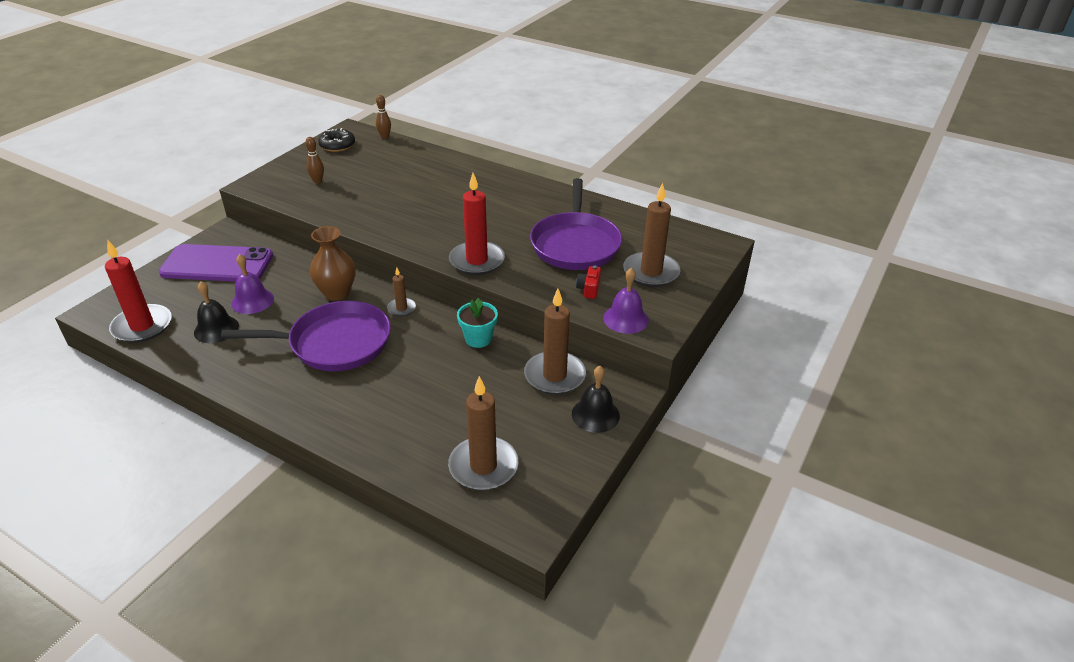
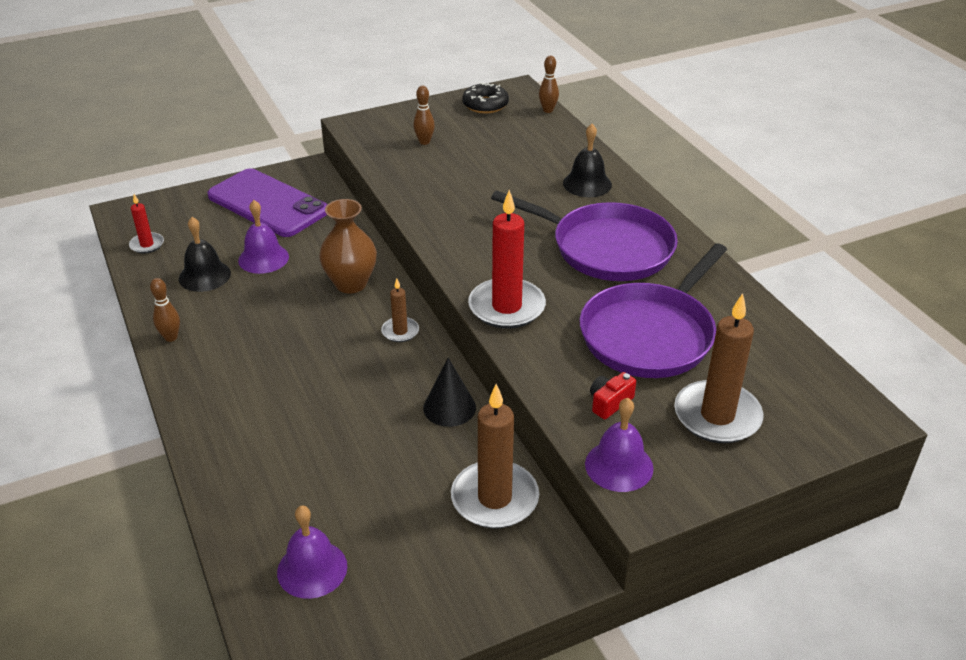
camera: 35 degrees right, 0 degrees up
red candle [105,241,172,343] -> red candle [129,194,164,254], size x0.51
purple pan [221,301,391,371] -> purple pan moved to [491,191,678,281]
brown candle [448,376,518,490] -> purple bell [277,506,347,599]
turquoise flower pot [457,298,498,348] -> black cone [423,358,476,427]
black bell [572,366,620,433] -> black bell moved to [563,124,612,197]
none -> brown bowling pin [150,278,180,342]

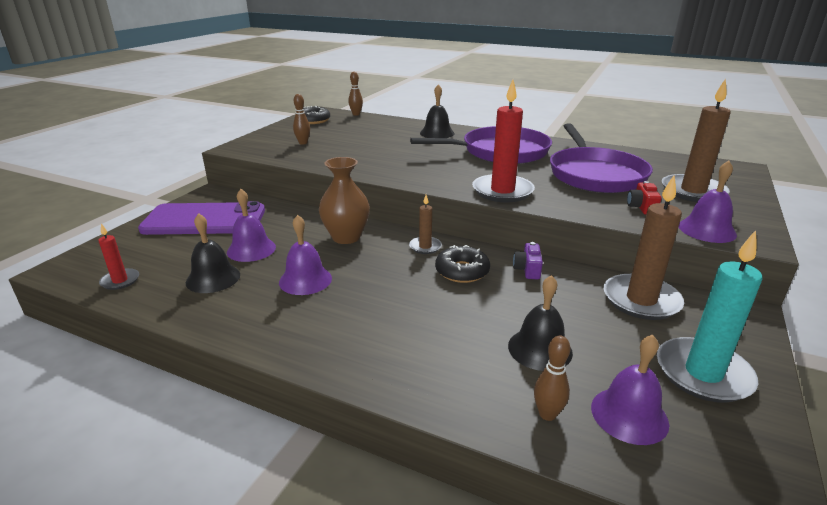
camera: 40 degrees left, 10 degrees down
brown bowling pin [150,278,180,342] -> brown bowling pin moved to [534,336,570,421]
black cone [423,358,476,427] -> purple camera [513,242,543,279]
none -> purple bell [279,215,332,295]
none -> black donut [435,245,490,283]
none -> black bell [508,275,573,371]
none -> turquoise candle [657,230,763,403]

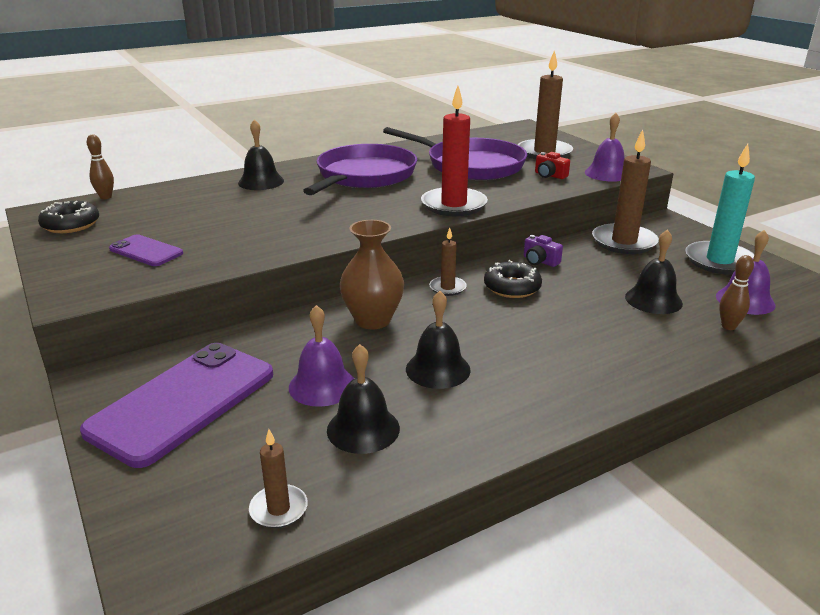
camera: 55 degrees left, 0 degrees up
red candle [98,223,139,290] -> brown candle [249,429,308,528]
purple bell [279,215,332,295] -> black bell [406,291,471,389]
brown bowling pin [293,94,310,145] -> purple phone [109,234,183,266]

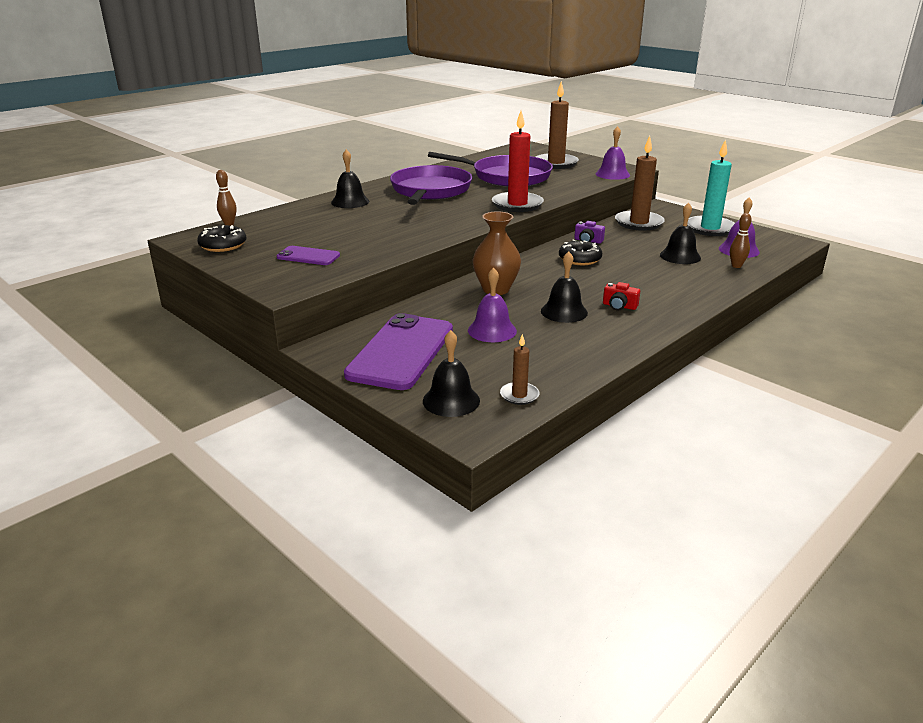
camera: 15 degrees left, 0 degrees up
black bell [327,344,400,454] -> black bell moved to [423,330,480,417]
brown candle [429,227,467,296] -> none
red camera [535,152,570,179] -> red camera moved to [603,282,640,311]

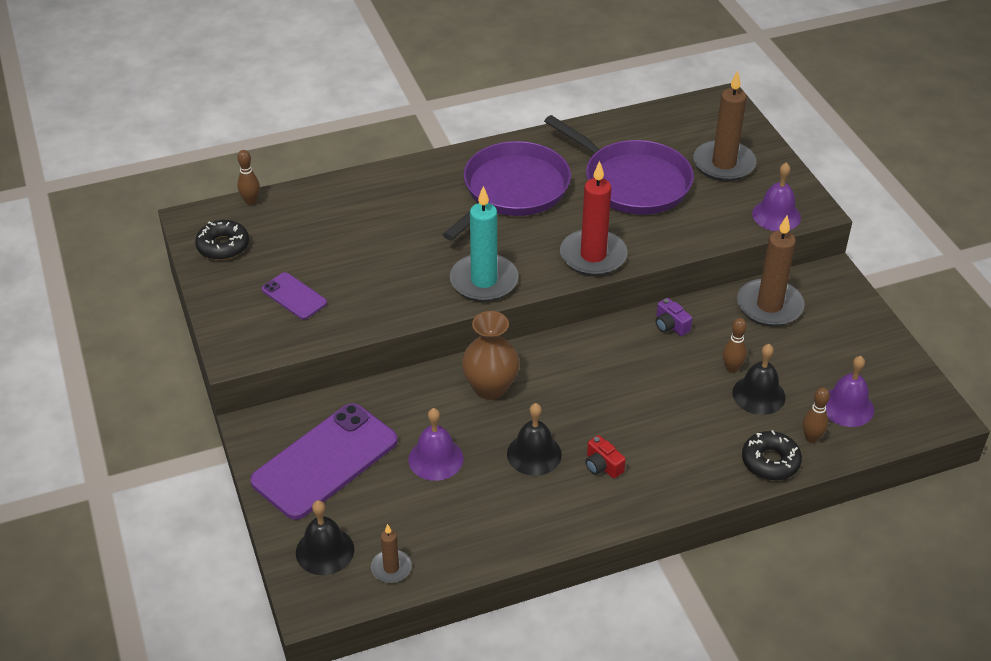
camera: 25 degrees right, 15 degrees up
black bell [331,149,369,208] -> none
black donut [559,240,602,265] -> black donut moved to [742,430,802,480]
turquoise candle [687,139,735,236] -> turquoise candle moved to [450,186,519,302]
none -> brown bowling pin [723,318,747,373]

